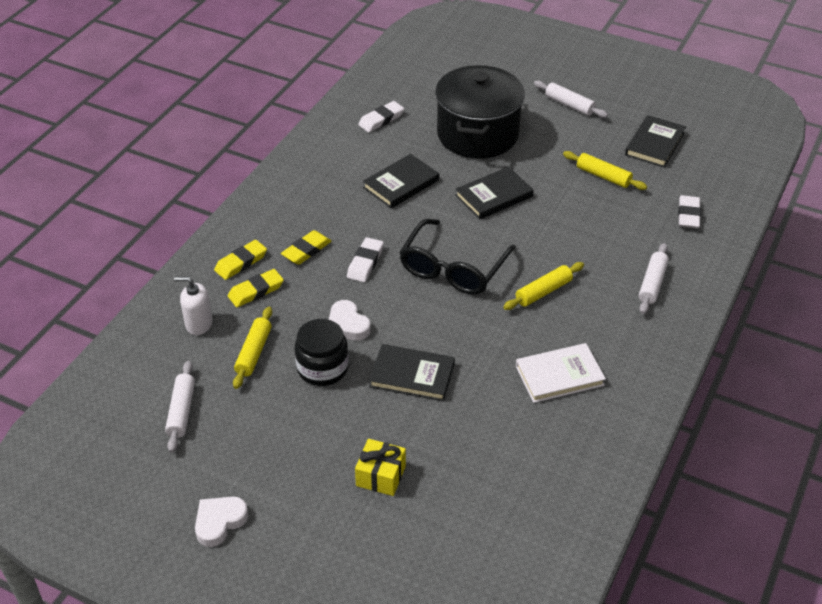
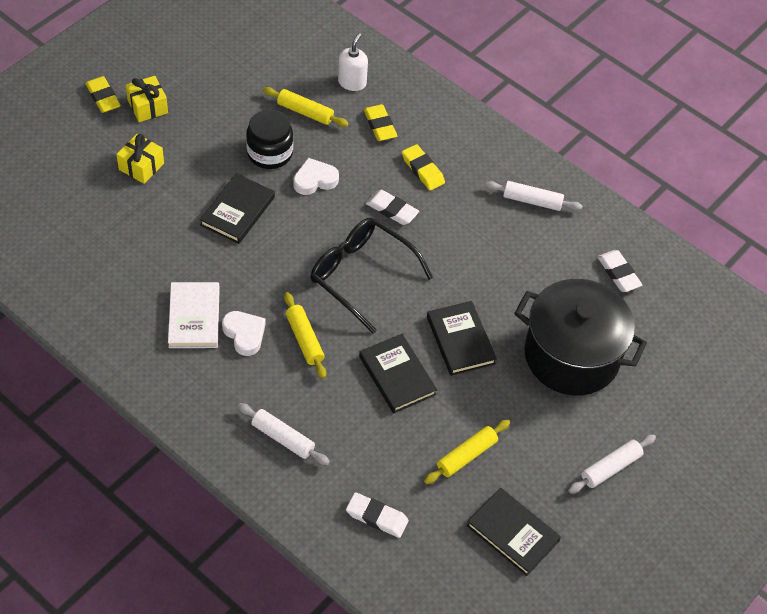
camera: 100 degrees right, 10 degrees up
white rolling pin [165,361,195,453] -> white rolling pin moved to [485,181,582,211]
white heart [195,497,248,547] -> white heart moved to [222,311,266,356]
yellow eraser [214,240,267,280] -> yellow eraser moved to [85,76,121,113]
black book [363,154,439,209] -> black book moved to [359,334,437,413]
none -> yellow gift [126,76,168,122]

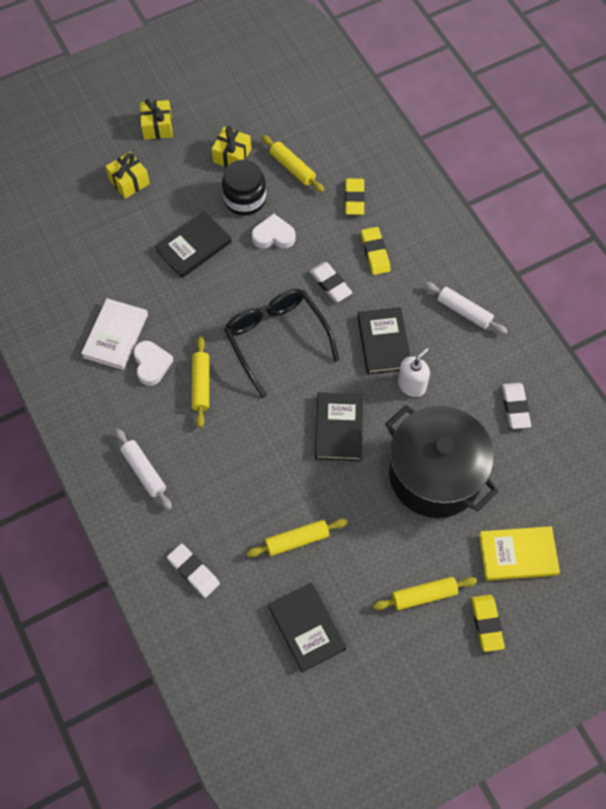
camera: 25 degrees right, 10 degrees up
yellow eraser [85,76,121,113] -> yellow eraser moved to [471,595,505,652]
white soap dispenser [338,33,368,91] -> white soap dispenser moved to [398,348,430,397]
black book [359,334,437,413] -> black book moved to [357,307,410,375]
white rolling pin [568,435,656,494] -> yellow rolling pin [373,577,477,610]
none -> yellow gift [212,126,251,168]
none -> yellow book [479,526,560,581]

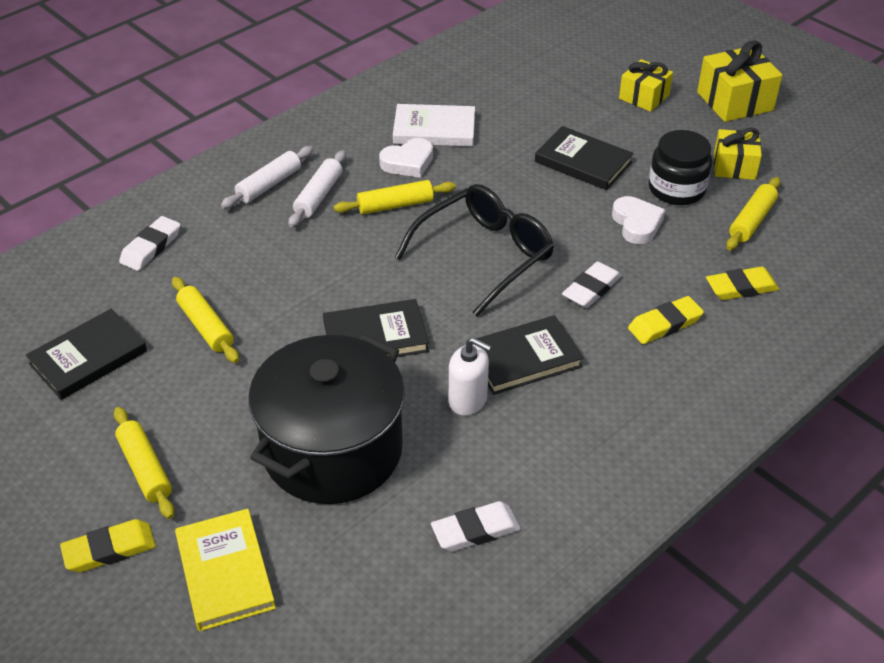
camera: 75 degrees right, 20 degrees down
yellow gift [140,99,173,140] -> yellow gift [697,41,783,122], size x1.51
white rolling pin [424,282,508,334] -> white rolling pin moved to [288,150,346,228]

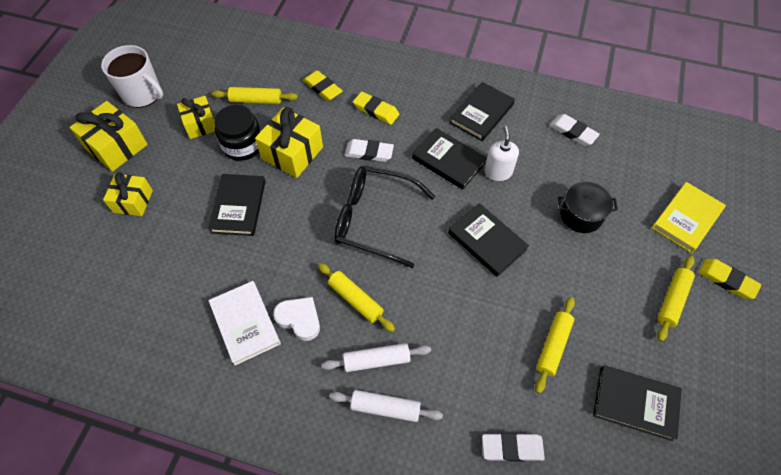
camera: 120 degrees left, 15 degrees up
black pot [248,334,405,504] -> black pot [558,182,618,233], size x0.49
white heart [612,196,665,244] -> yellow gift [255,107,323,178]
none -> white mug [101,45,163,108]
none -> black book [449,82,515,141]

